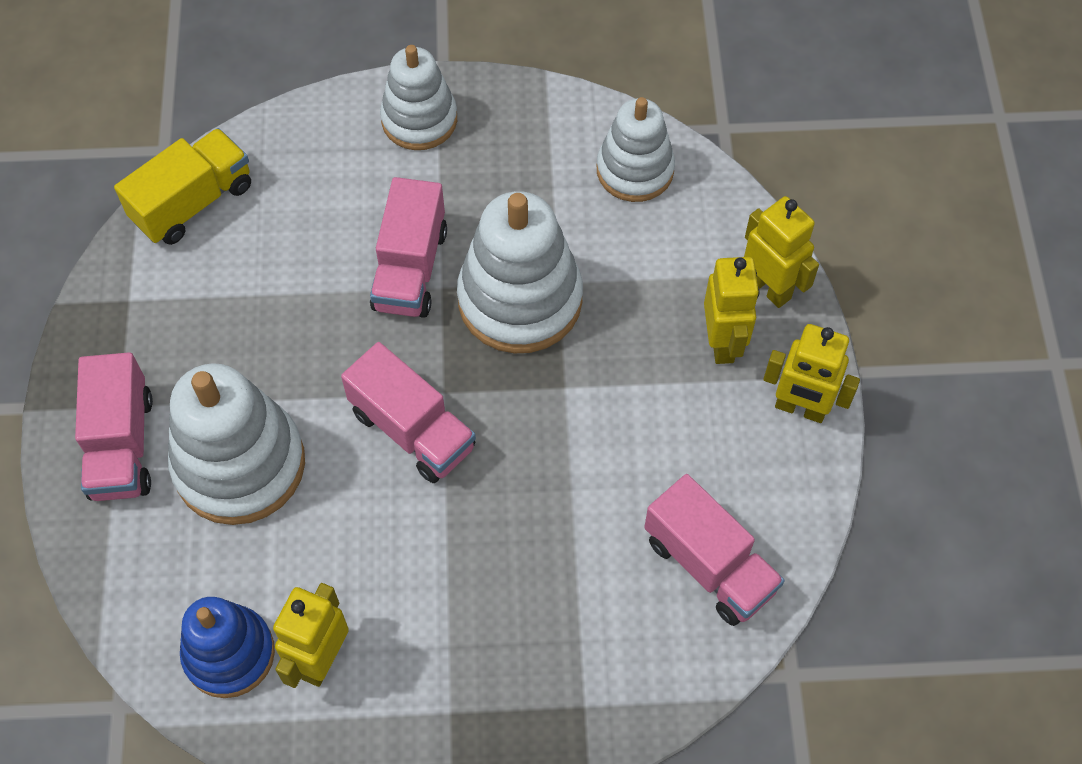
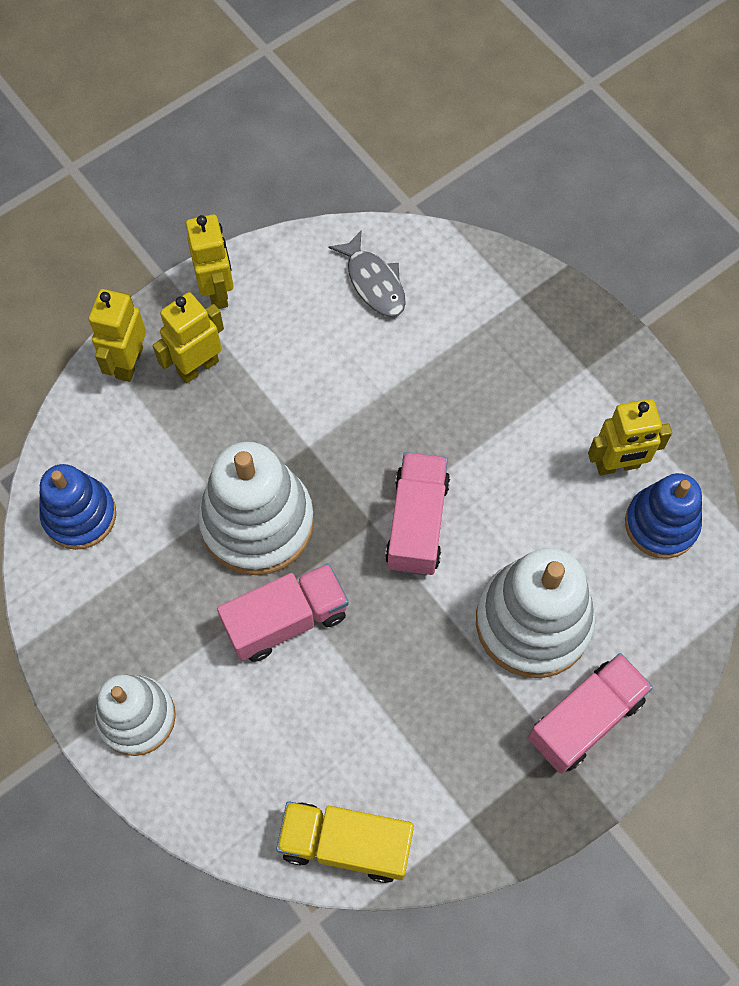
camera: 125 degrees left, 5 degrees up
white stacking toy [597,97,675,202] -> blue stacking toy [39,464,116,550]
pink truck [644,474,784,626] -> grey fish [329,231,406,317]

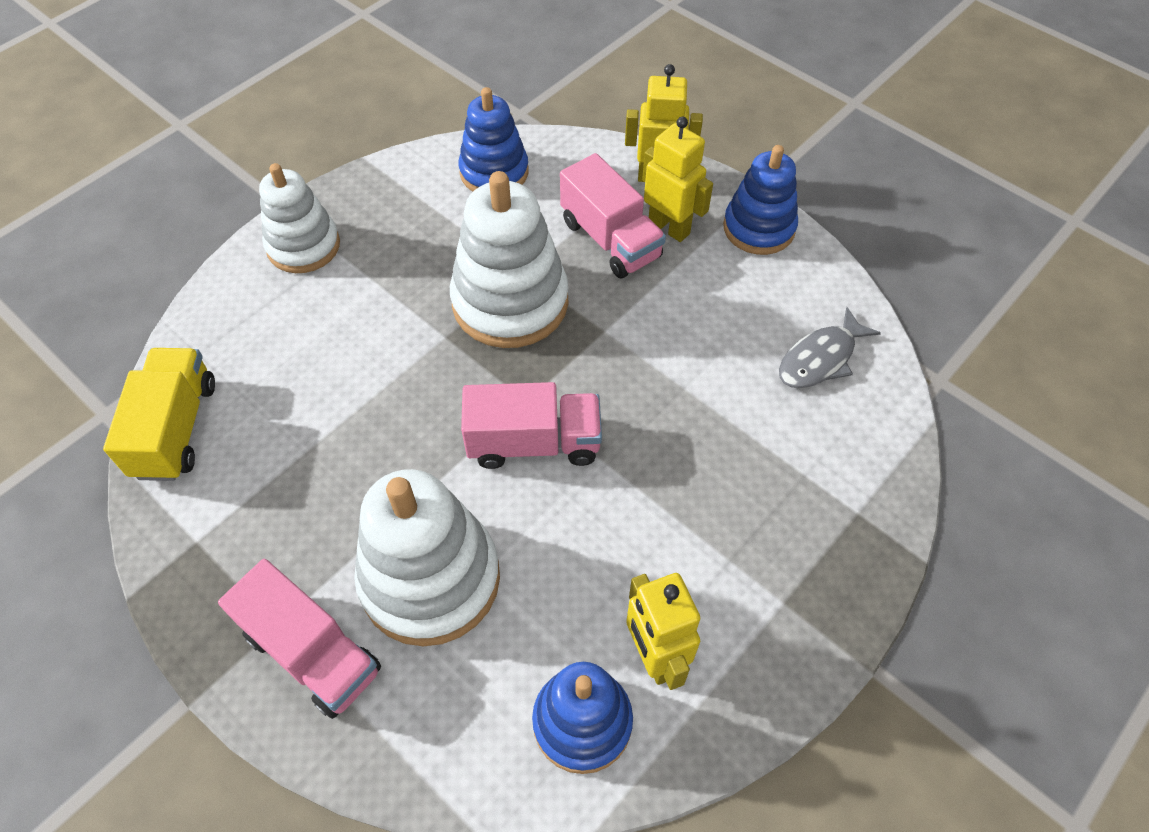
camera: 80 degrees right, 10 degrees down
yellow robot [186,214,234,309] -> blue stacking toy [723,145,798,255]
pink truck [217,563,348,662] -> pink truck moved to [560,153,666,279]

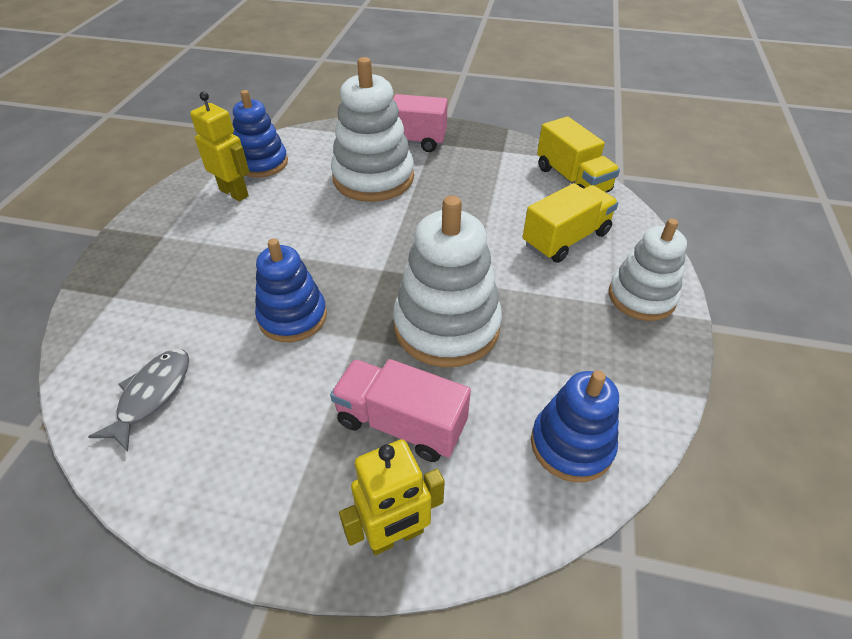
camera: 150 degrees right, 10 degrees down
pink truck [461,382,602,469] -> none
yellow robot [642,117,713,242] -> none
blue stacking toy [723,145,798,255] -> blue stacking toy moved to [255,238,327,342]
none -> yellow truck [523,183,619,263]

